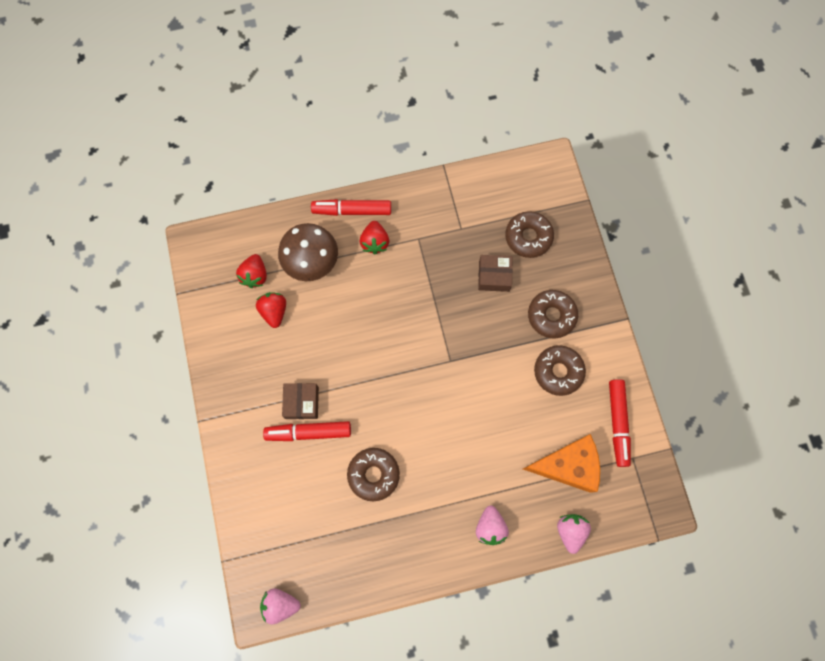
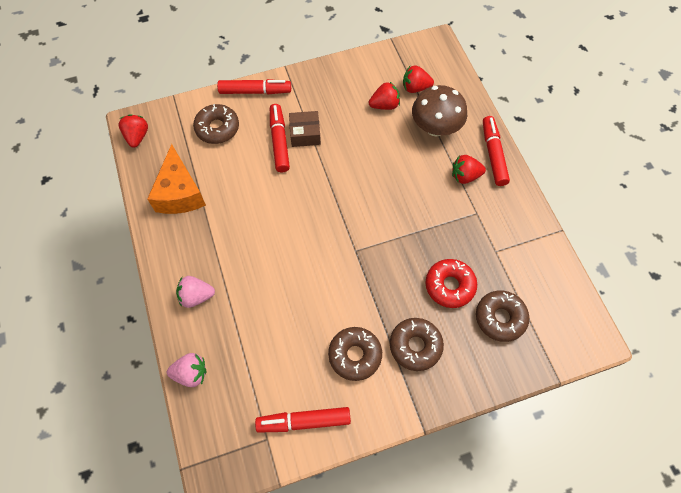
camera: 85 degrees right, 10 degrees down
pink strawberry [260,588,301,624] -> red strawberry [119,115,148,148]
brown donut [347,448,400,501] -> brown donut moved to [193,104,239,144]
brown box [478,255,513,292] -> red donut [425,259,477,308]
orange cheese [523,434,600,493] -> orange cheese moved to [147,144,206,214]
none -> red marker [217,79,291,94]

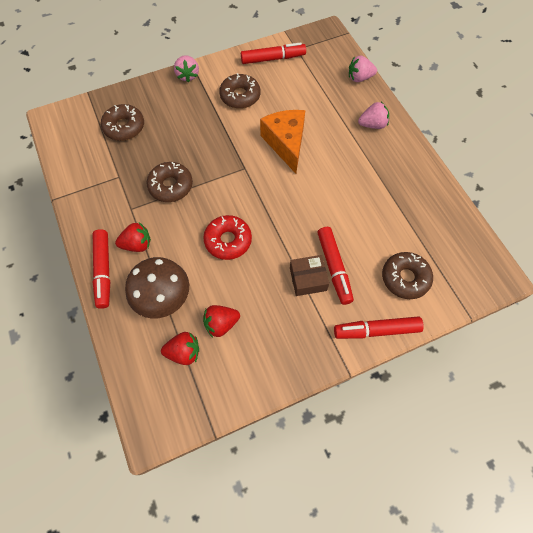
camera: 175 degrees right, 0 degrees up
red strawberry [119,115,148,148] -> none
orange cheese [147,144,206,214] -> orange cheese moved to [260,110,305,174]
brown donut [390,318,444,371] -> brown donut moved to [147,162,193,202]
red donut [425,259,477,308] -> red donut moved to [203,215,252,260]
none -> pink strawberry [174,55,199,82]

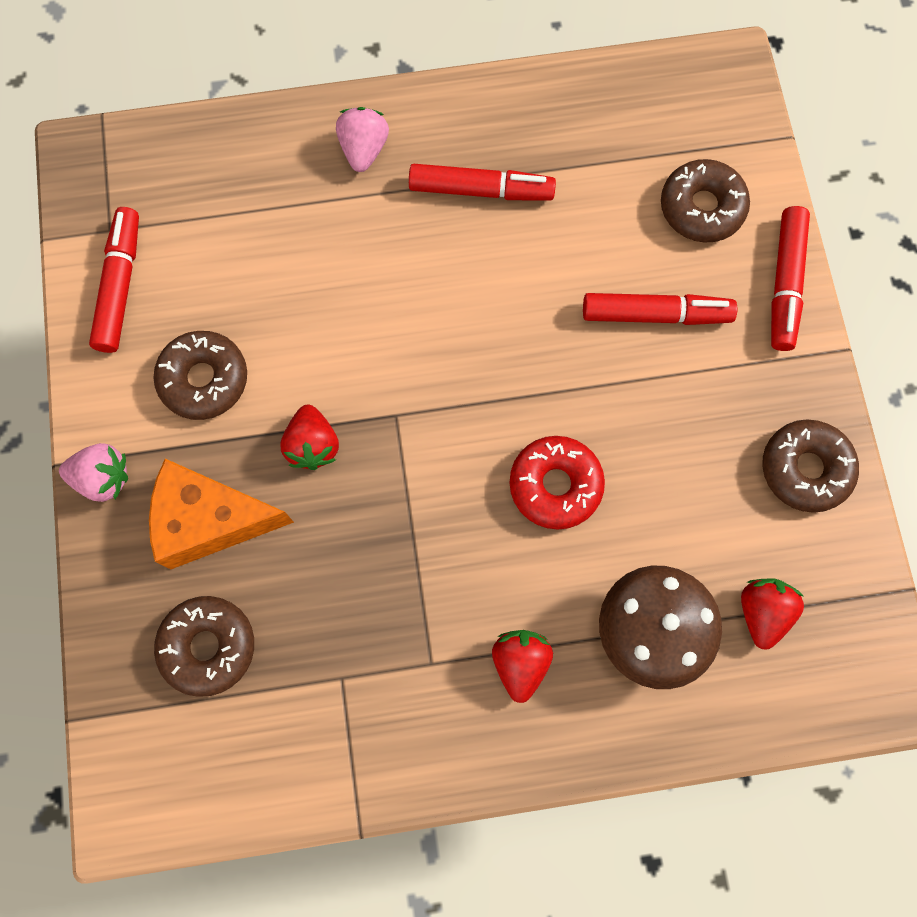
camera: 75 degrees left, 10 degrees up
red marker [93,229,110,309] -> red marker moved to [409,164,556,200]
brown donut [147,162,193,202] -> brown donut moved to [762,419,859,513]
red strawberry [203,305,240,338] -> red strawberry moved to [280,405,339,470]
orange cheese [260,110,305,174] -> orange cheese moved to [149,459,294,569]
brown box [290,255,329,296] -> none
pink strawberry [349,56,377,82] -> none

